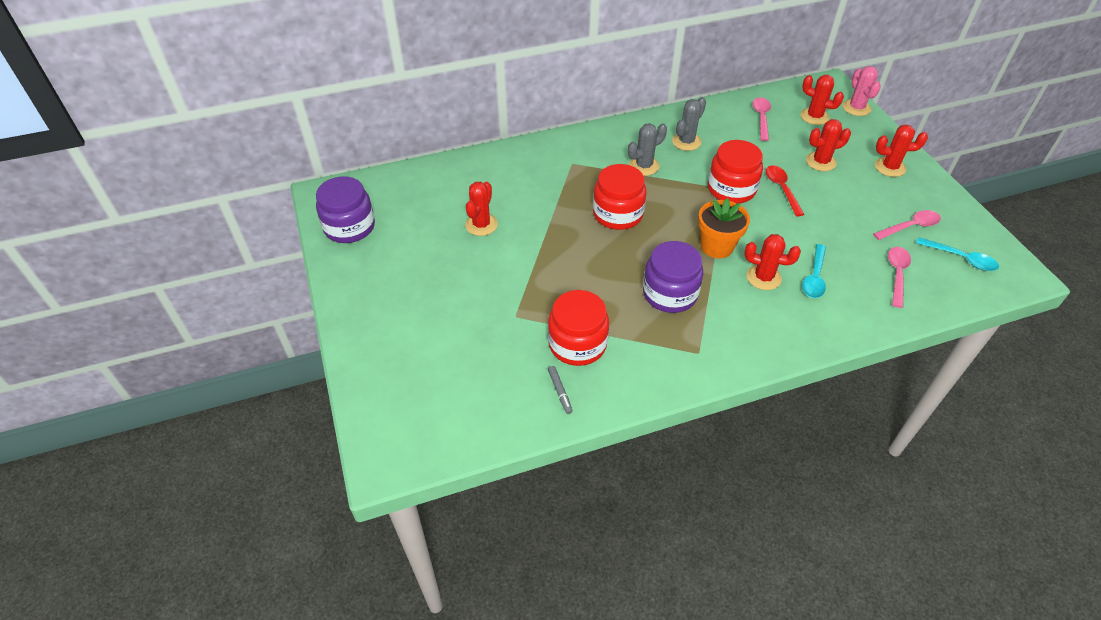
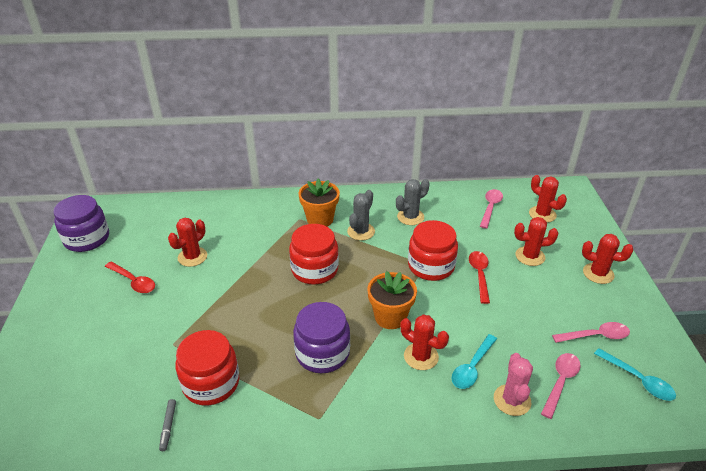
camera: 15 degrees right, 10 degrees down
grey cactus [628,123,667,176] -> grey cactus turned 45 degrees counterclockwise [347,190,375,241]
pink cactus [843,66,881,116] -> pink cactus moved to [494,353,533,416]
none -> red spoon [105,262,155,293]
none -> orange flower pot [299,178,340,226]

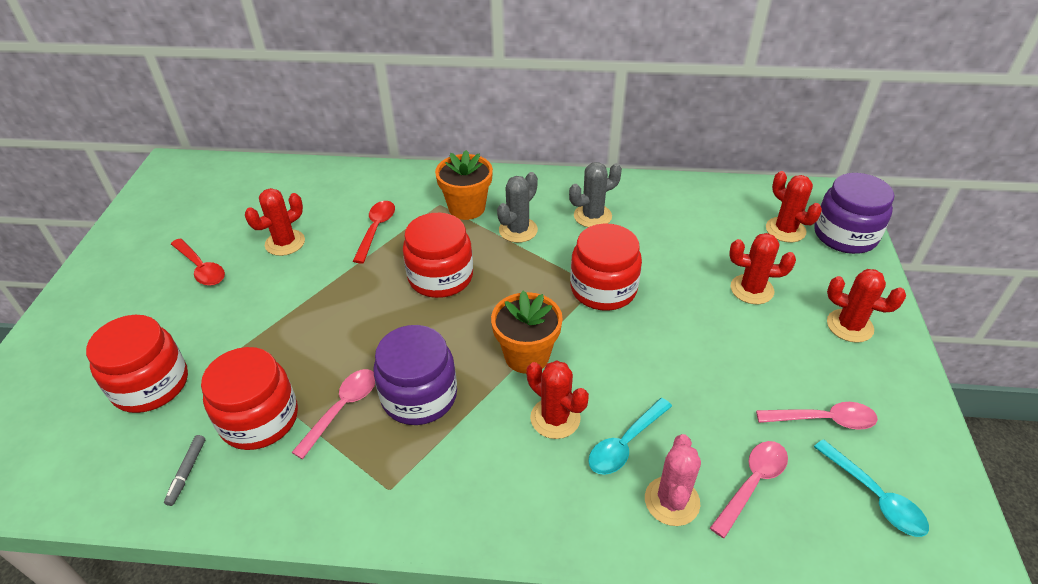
camera: 10 degrees right, 5 degrees up
purple jar [53,195,109,252] -> purple jar moved to [814,173,894,254]
red spoon [469,251,490,304] -> red spoon moved to [353,201,395,264]
pink spoon [480,189,503,229] -> pink spoon moved to [291,369,375,459]
none -> red jar [86,315,188,413]

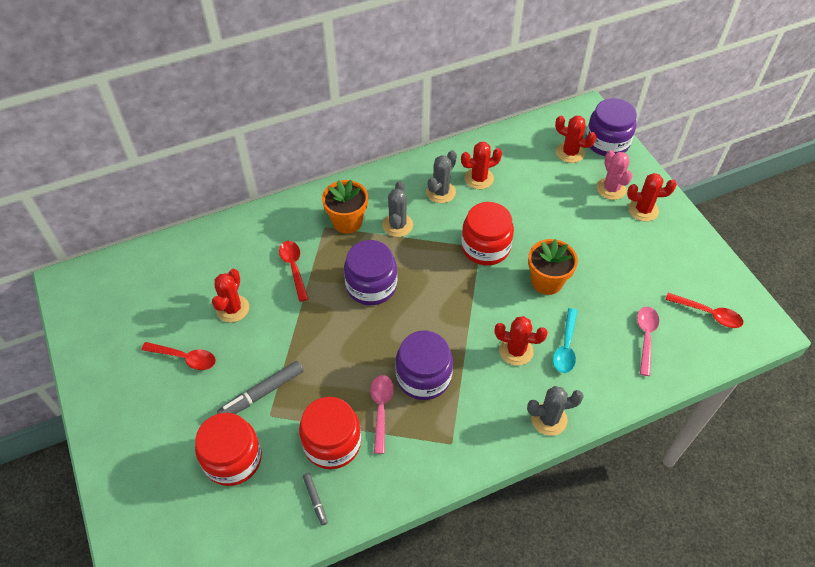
camera: 30 degrees left, 10 degrees up
red jar [403,213,473,298] -> purple jar [344,240,397,305]
orange flower pot [491,291,563,374] -> orange flower pot moved to [528,239,578,295]
pink cactus [645,434,701,526] -> pink cactus moved to [597,150,632,200]
red cactus [729,233,796,304] -> red cactus moved to [461,142,502,189]
pink spoon [756,402,878,430] -> none
turquoise spoon [814,439,929,537] -> red spoon [665,293,743,328]
none -> grey marker [217,361,303,414]
none -> grey cactus [527,386,584,436]

